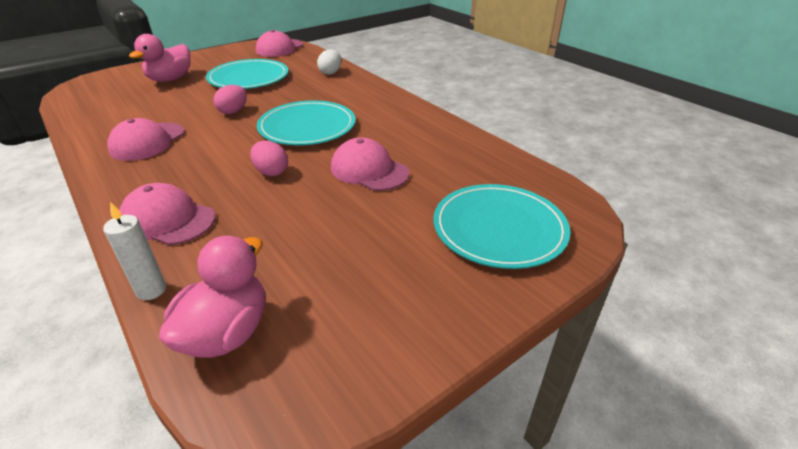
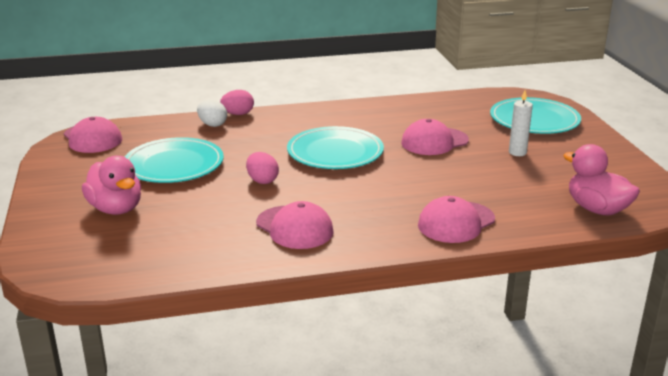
camera: 65 degrees left, 10 degrees down
white candle [103,202,166,300] -> white candle moved to [509,90,533,156]
pink egg [250,140,288,176] -> pink egg moved to [220,90,254,115]

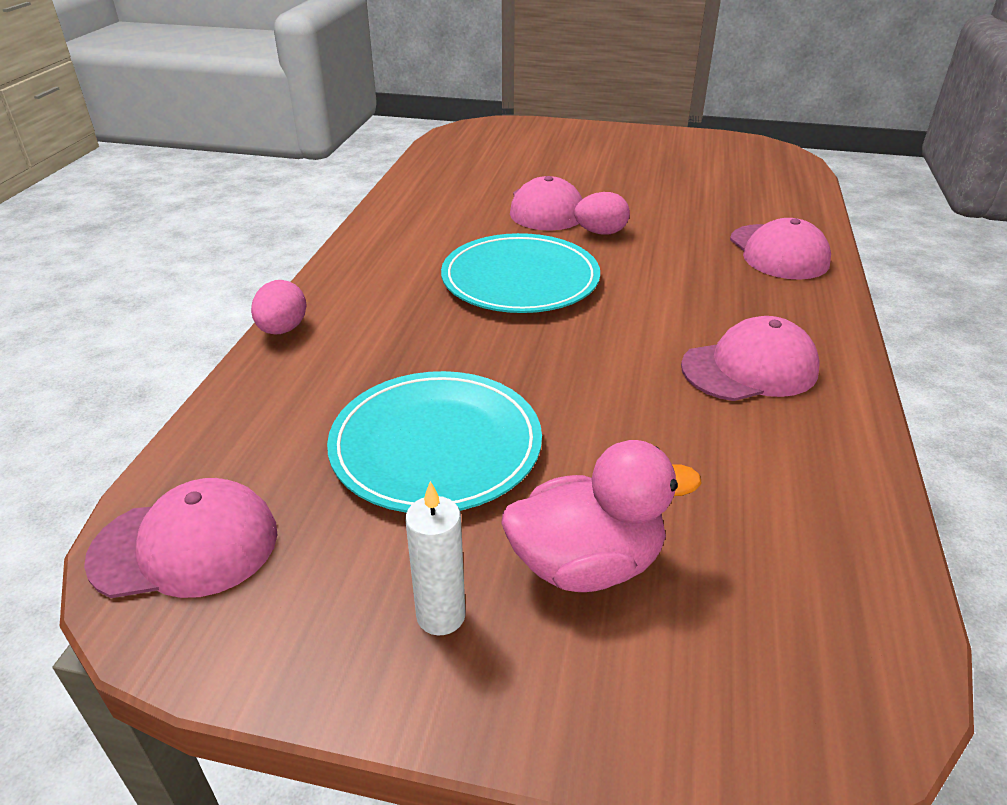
camera: 65 degrees left, 10 degrees up
white egg [197,99,227,127] -> none
pink egg [246,152,279,184] -> pink egg moved to [574,192,630,235]
turquoise plate [490,97,581,134] -> none
white candle [509,90,533,156] -> white candle moved to [405,481,465,635]
pink duck [563,144,640,215] -> none

